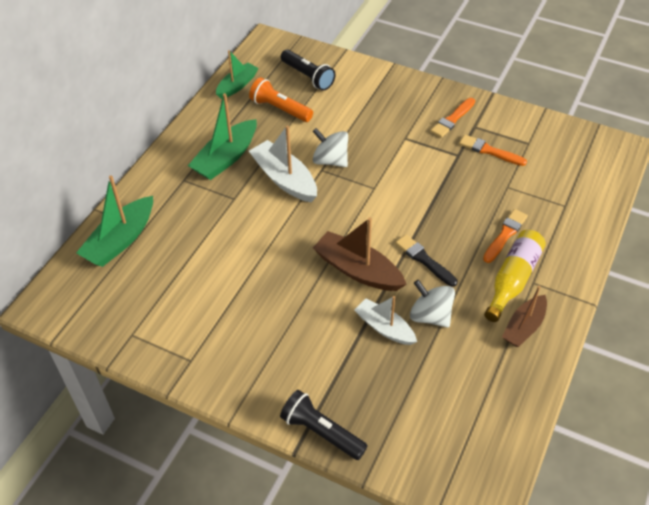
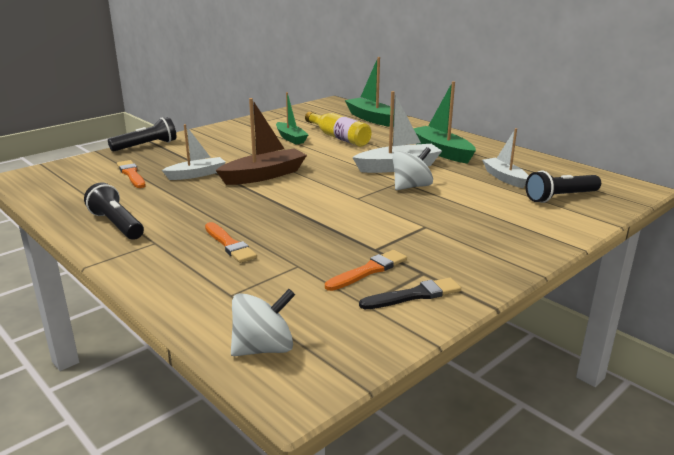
camera: 110 degrees right, 25 degrees down
green boat [216,50,258,99] -> green boat moved to [276,92,309,144]
orange flashlight [249,77,313,122] -> white boat [482,128,529,188]
black brush [395,235,458,287] -> black brush moved to [359,278,461,309]
white spinning top [410,280,455,328] -> white spinning top moved to [231,289,295,356]
orange brush [430,98,475,138] -> orange brush moved to [117,160,146,188]
yellow bottle [484,230,546,322] -> yellow bottle moved to [305,111,372,147]
brown boat [502,286,547,347] -> black flashlight [84,182,144,240]

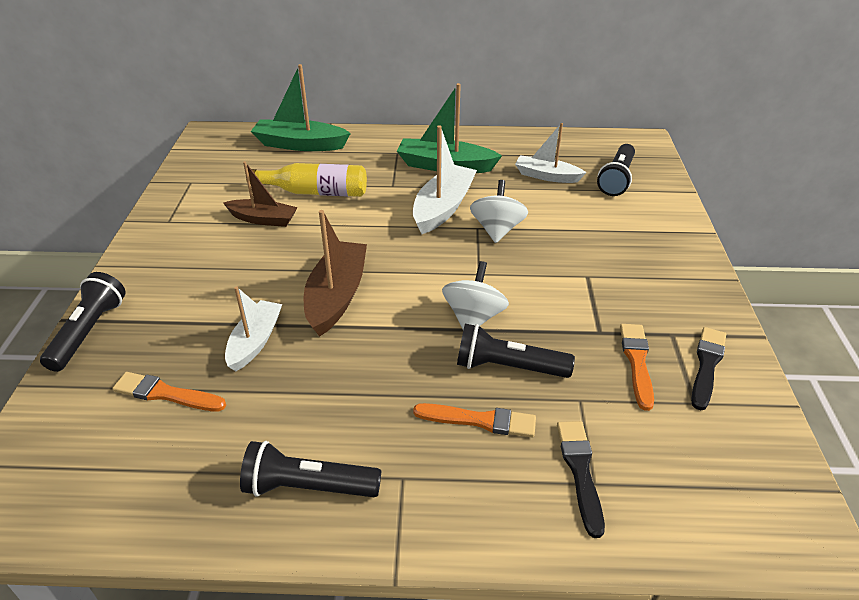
camera: 45 degrees left, 15 degrees up
white spinning top [231,289,295,356] -> white spinning top moved to [442,261,509,330]
green boat [276,92,309,144] -> brown boat [223,161,298,227]
none -> black flashlight [457,324,575,378]
none -> black brush [557,421,605,538]

